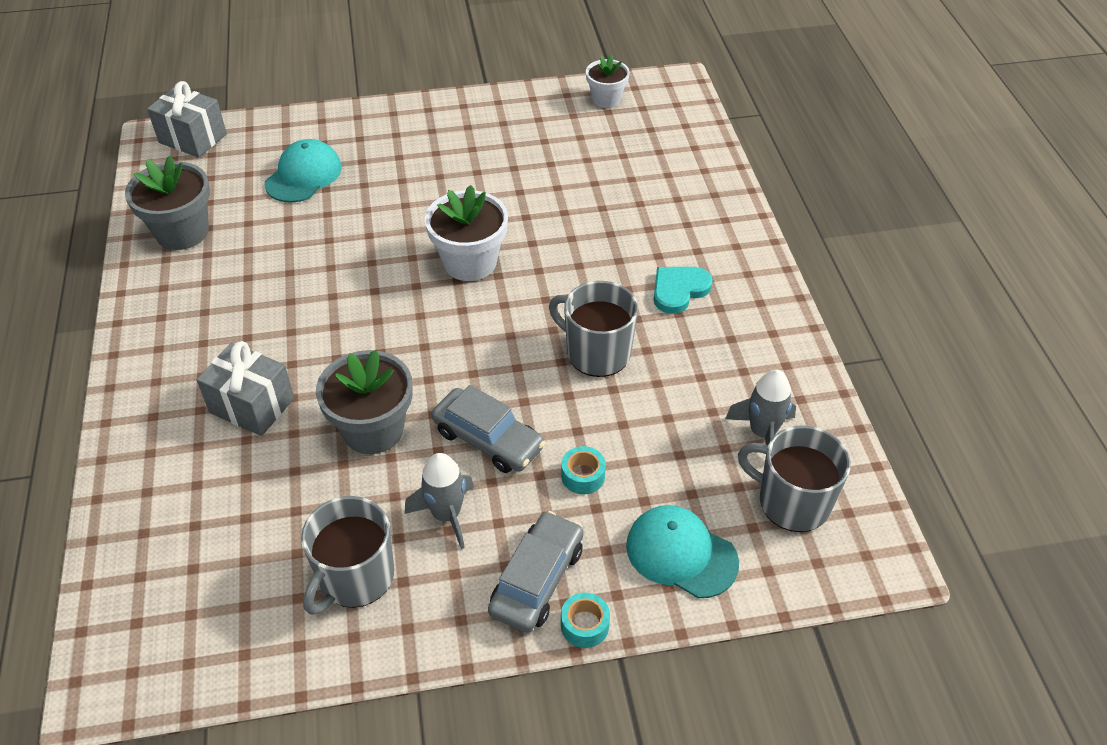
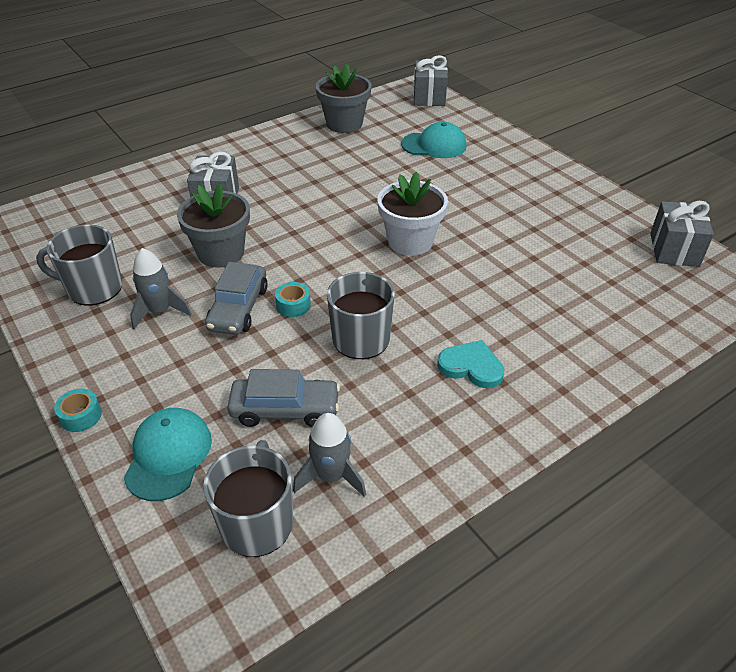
camera: 65 degrees right, 5 degrees down
grey car [488,511,584,633] -> grey car moved to [227,369,340,427]
turquoise tape [561,446,606,494] -> turquoise tape moved to [275,282,311,317]
white flower pot [586,55,630,108] -> grey gift [650,201,714,267]

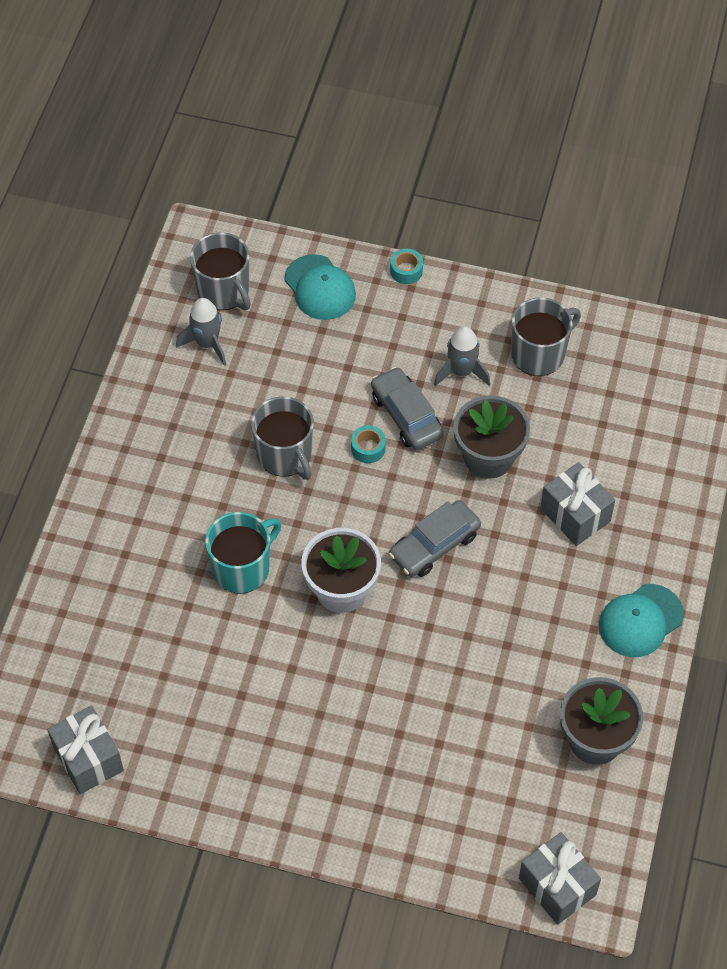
camera: 140 degrees right, 15 degrees up
grey car [227,369,340,427] -> grey car moved to [389,500,481,577]
turquoise cap [401,122,466,158] -> turquoise cap moved to [599,584,684,657]
turquoise heart [437,340,504,389] -> none
none -> turquoise mug [205,512,281,594]

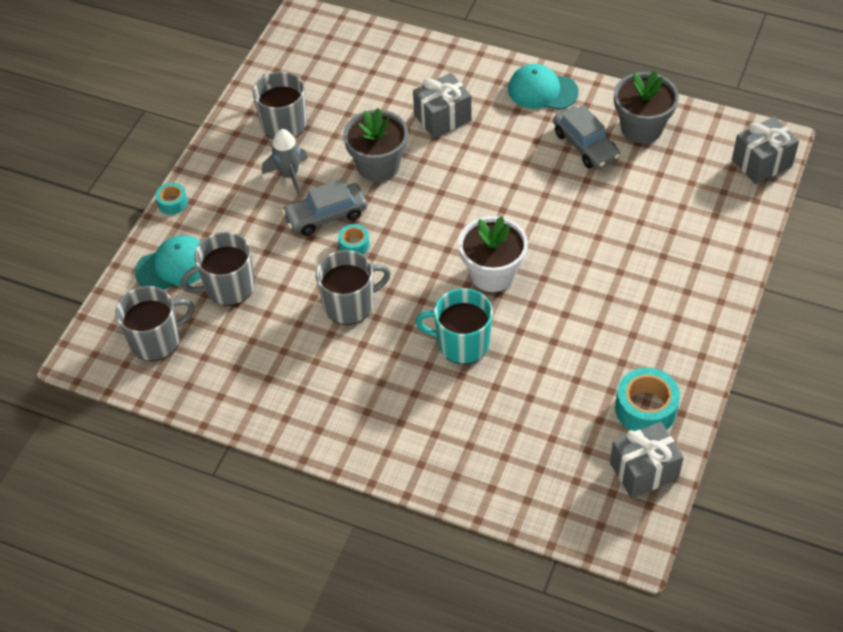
camera: 80 degrees left, 5 degrees down
grey rocket [176,298,226,365] -> none
turquoise mug [205,512,281,594] -> turquoise mug turned 45 degrees counterclockwise [415,288,493,364]
grey car [389,500,481,577] -> grey car moved to [553,105,620,169]
turquoise cap [599,584,684,657] -> turquoise cap turned 135 degrees clockwise [508,64,579,110]
none -> grey mug [181,232,255,306]
none -> turquoise tape [615,368,680,431]

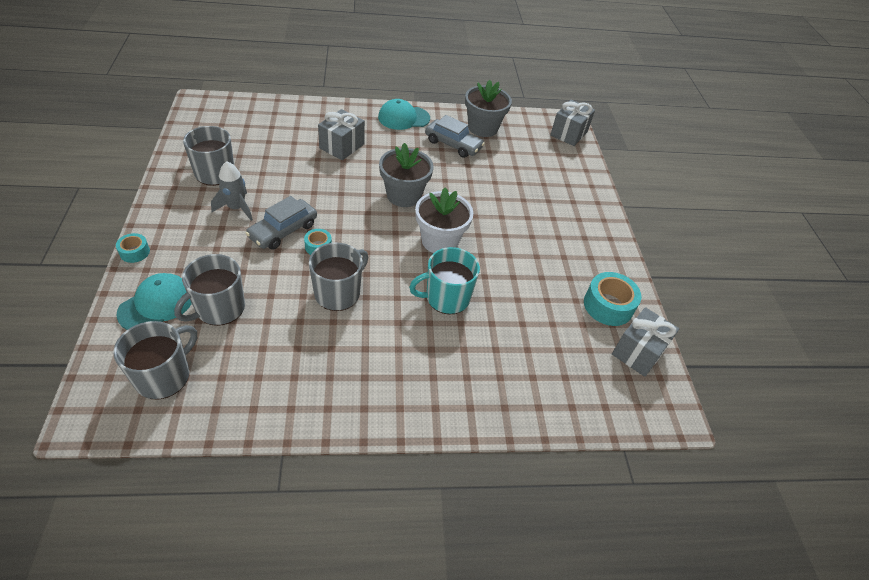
camera: 35 degrees left, 5 degrees down
grey flower pot [343,108,408,182] -> grey flower pot moved to [379,143,434,207]

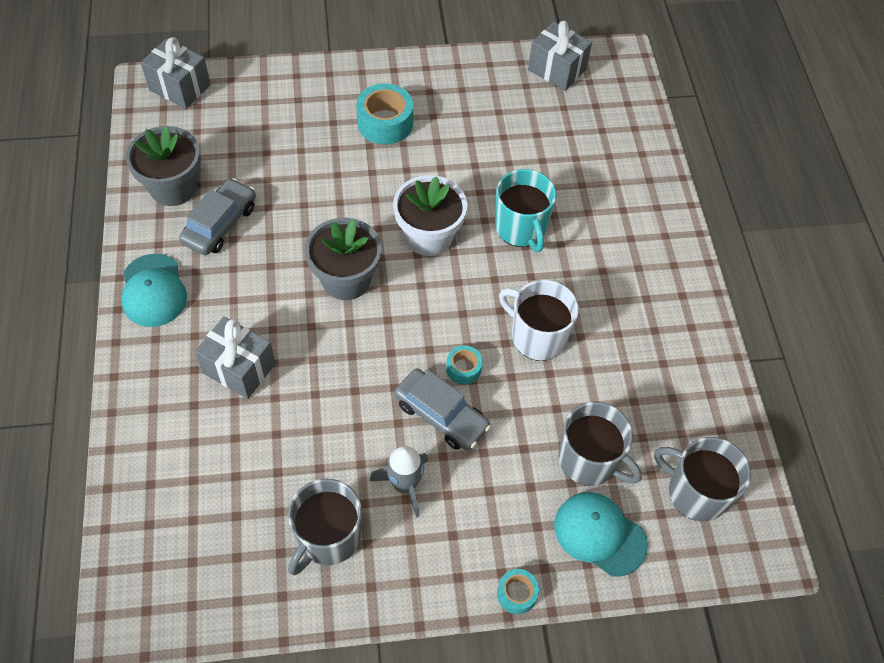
camera: 90 degrees left, 10 degrees up
grey mug [309,243,368,311] -> white mug [499,280,579,361]
turquoise tape [584,272,642,326] -> turquoise tape moved to [356,84,413,144]

